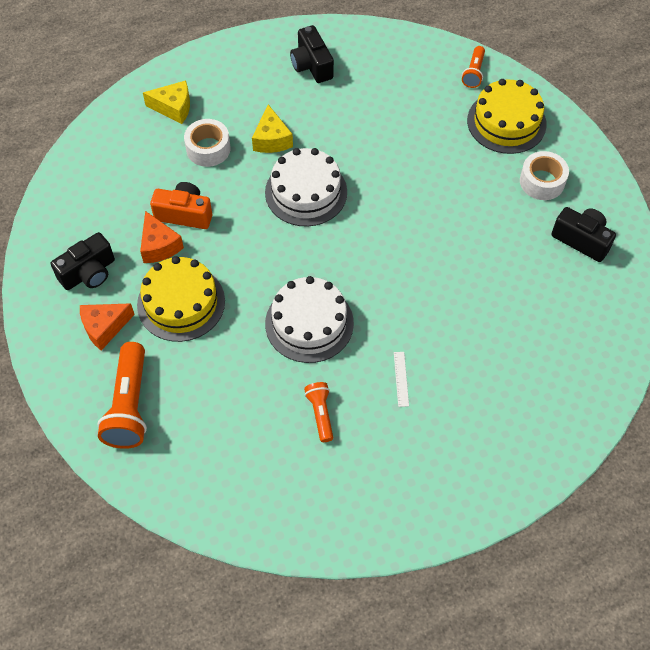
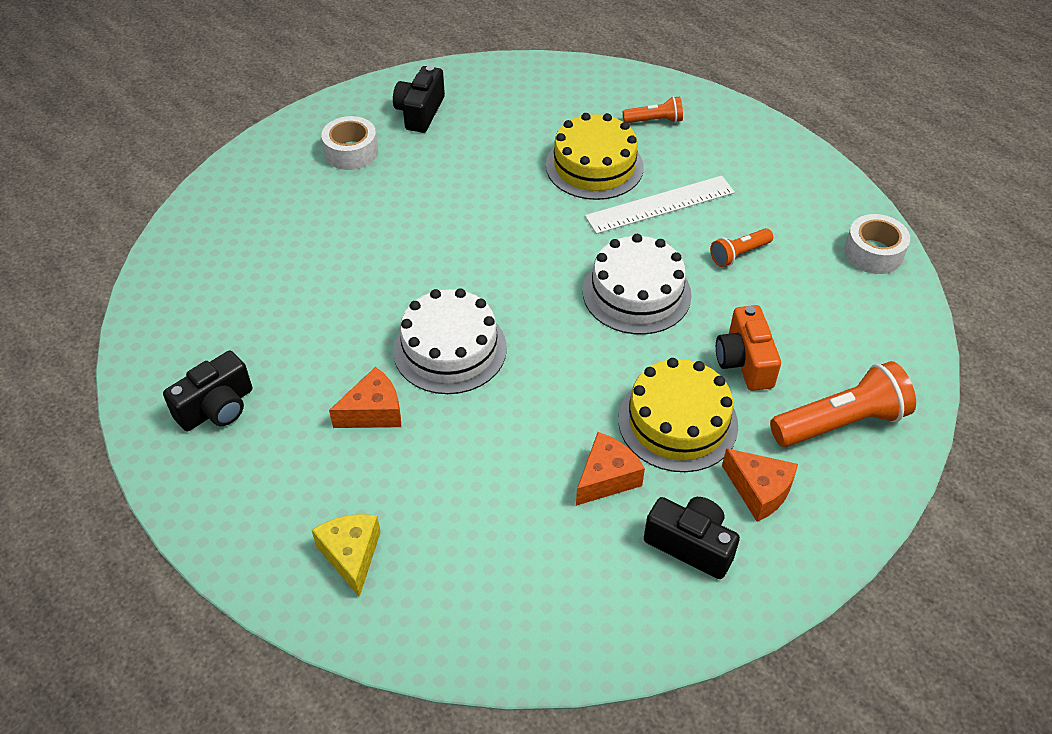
camera: 110 degrees left, 10 degrees down
orange camera [150,182,212,229] -> orange camera moved to [716,305,781,391]
white tape [184,119,231,167] -> white tape moved to [844,214,910,274]
yellow cheese [252,104,293,153] -> orange cheese [329,367,401,428]
white ruler [394,352,409,407] -> white ruler [585,176,735,234], size x2.30
orange flashlight [462,46,485,88] -> orange flashlight moved to [623,96,683,123]
yellow cake [467,79,547,154] -> yellow cake moved to [546,113,644,200]

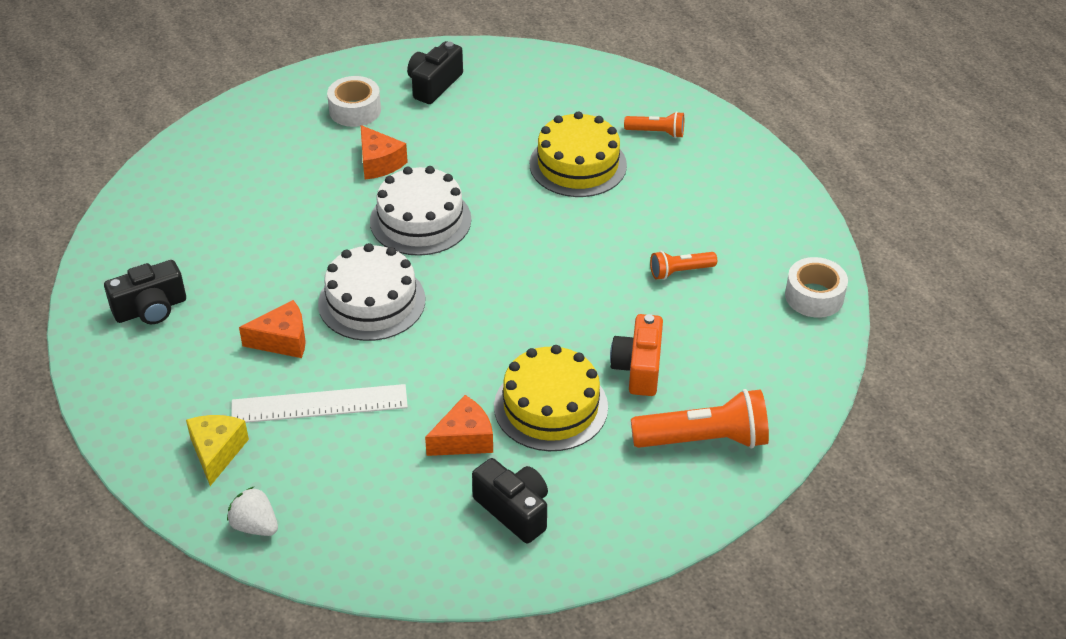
camera: 15 degrees right, 5 degrees down
white cake [583,234,692,334] -> white cake moved to [370,166,471,256]
white ruler [585,176,735,234] -> white ruler moved to [231,384,408,423]
orange cheese [722,448,798,522] -> orange cheese moved to [361,125,408,180]
none -> white strawberry [227,487,278,536]

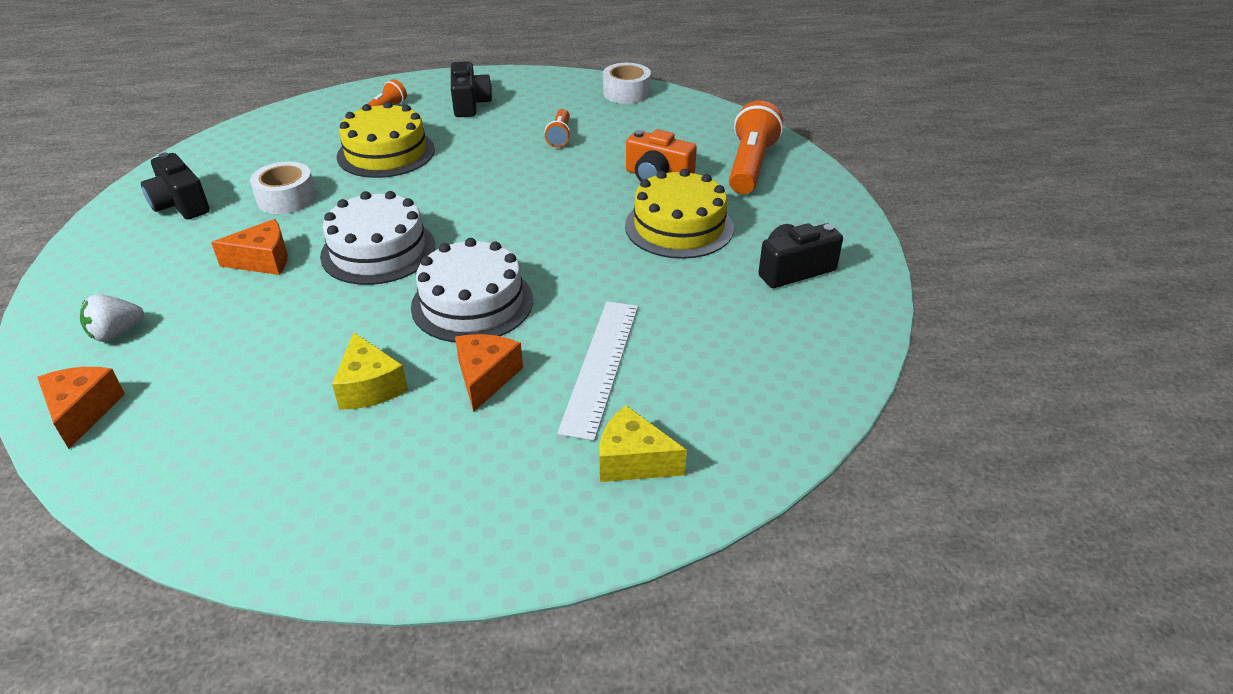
camera: 70 degrees left, 5 degrees down
black camera [104,260,186,324] -> black camera moved to [451,61,492,117]
white strawberry [227,487,278,536] -> white strawberry moved to [80,294,144,342]
white tape [327,76,381,127] -> white tape moved to [250,162,316,214]
orange cheese [425,395,493,456] -> orange cheese moved to [37,367,125,449]
none -> yellow cheese [332,332,408,410]

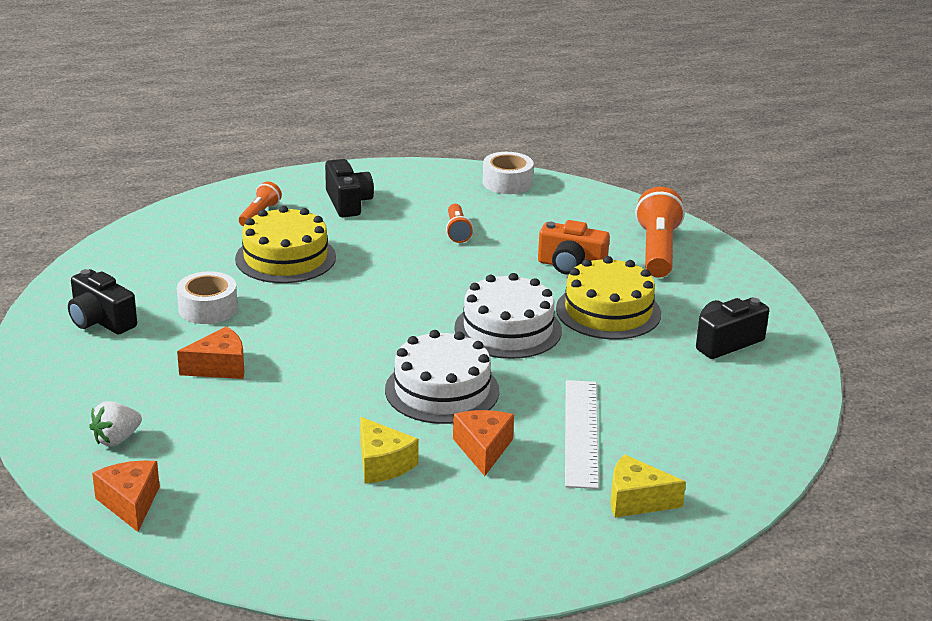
camera: 10 degrees left, 10 degrees down
white cake [320,191,435,285] -> white cake moved to [454,273,562,359]

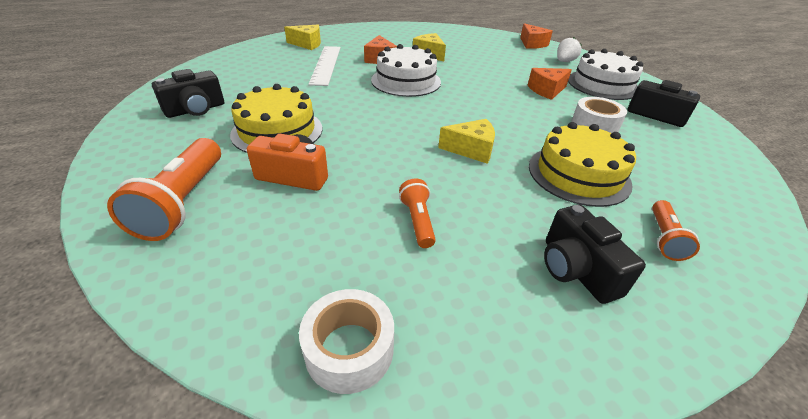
camera: 175 degrees right, 10 degrees up
white cake [454,273,562,359] -> white cake moved to [568,49,643,100]
none -> yellow cheese [438,119,495,164]

